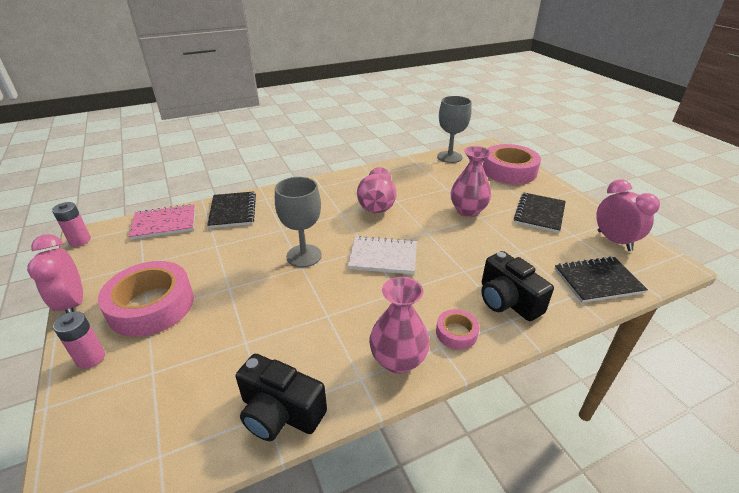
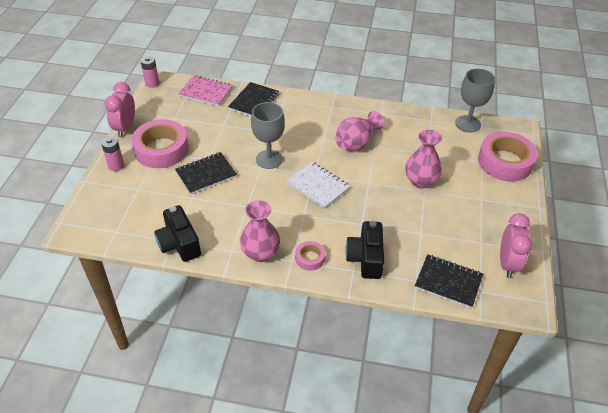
camera: 35 degrees right, 10 degrees up
black notebook [514,193,566,233] -> black notebook moved to [175,152,237,195]

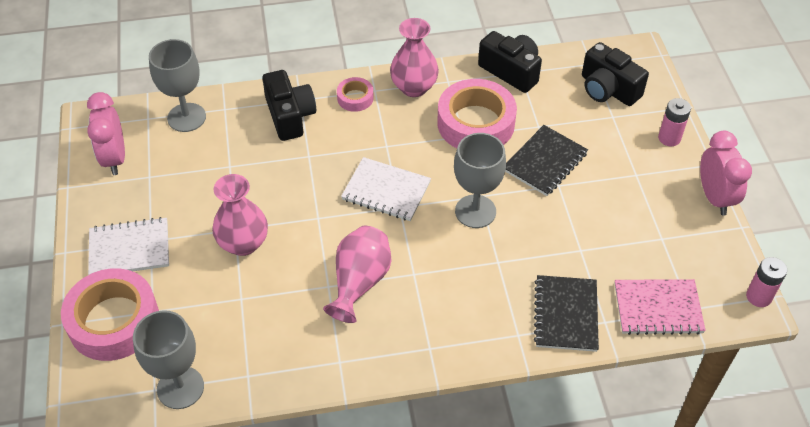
camera: 160 degrees right, 5 degrees up
pink tape [131,120,189,168] -> pink tape moved to [437,79,517,148]
black notebook [415,254,483,308] -> grey goblet [149,39,206,132]
none -> white notebook [88,217,169,275]
none -> black camera [582,42,649,106]

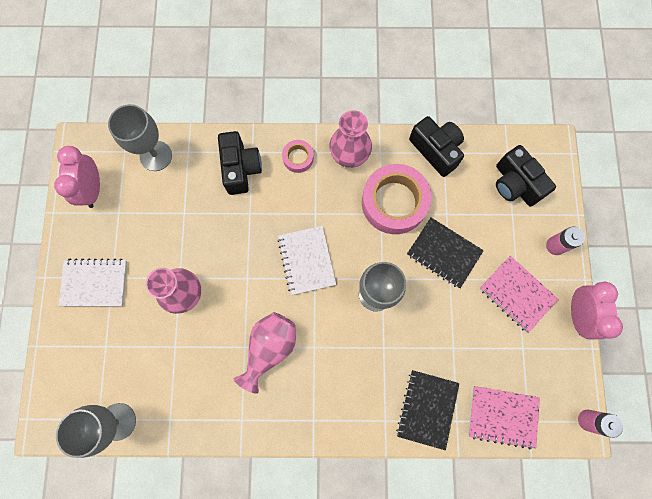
camera: 10 degrees right, 25 degrees up
pink tape [61,268,159,361] -> none
white notebook [341,157,431,221] -> white notebook turned 45 degrees clockwise [278,226,337,295]
black notebook [505,125,588,196] -> black notebook turned 75 degrees clockwise [407,218,484,288]
none -> pink notebook [479,256,558,333]

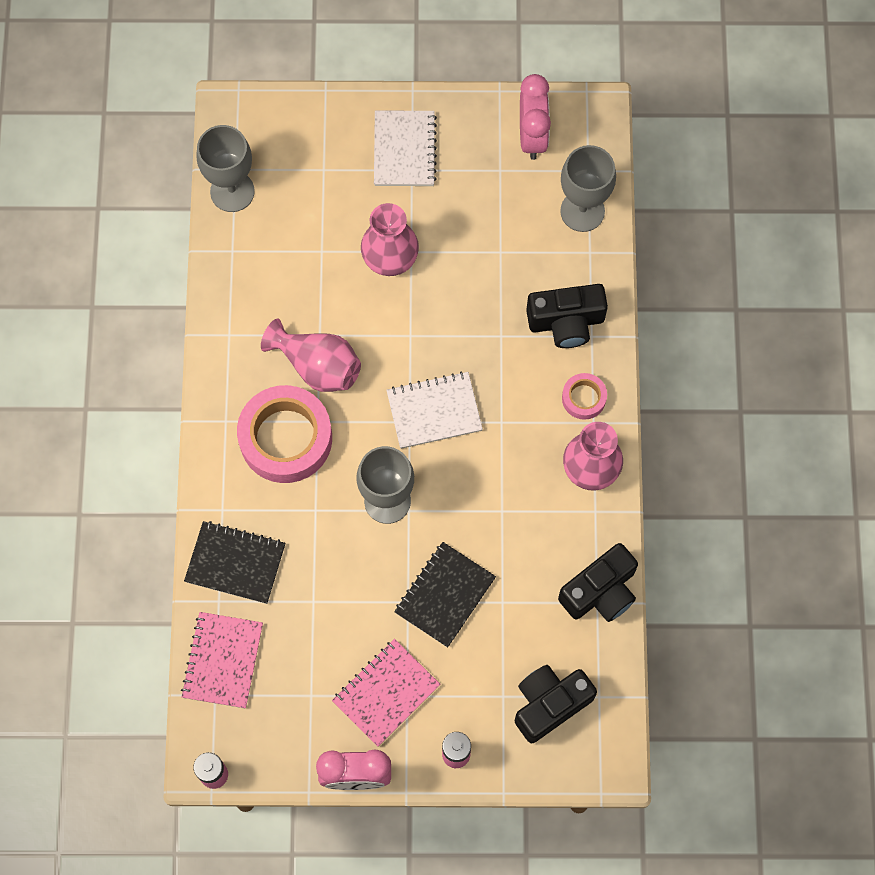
camera: 90 degrees right, 5 degrees down
pink clock [54,146,100,208] -> pink clock turned 90 degrees clockwise [520,74,551,160]
pink tape [362,164,432,234] -> pink tape moved to [237,385,332,483]

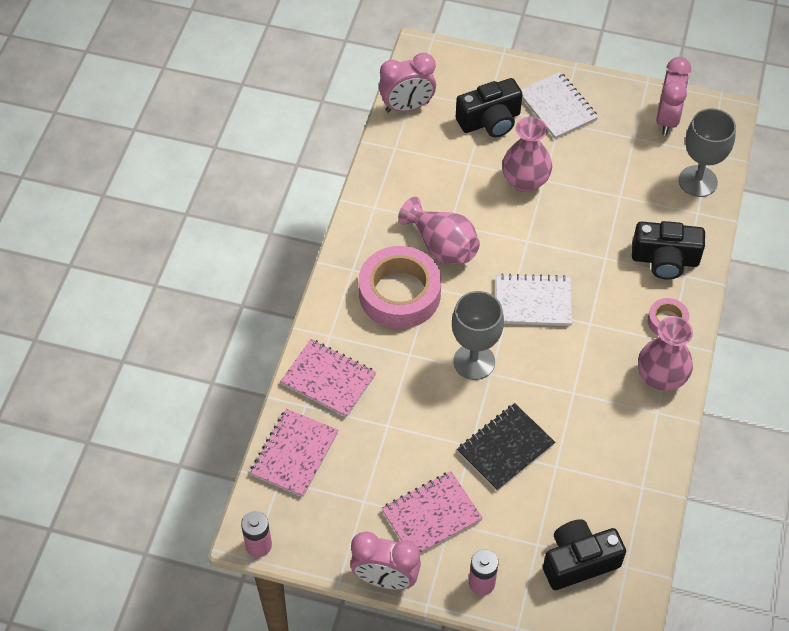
camera: 15 degrees right, 15 degrees down
black notebook [184,521,285,604] -> pink notebook [280,339,376,418]
grey goblet [196,125,255,212] -> pink clock [379,53,436,112]
white notebook [374,111,437,186] -> white notebook turned 45 degrees counterclockwise [521,72,598,139]
black camera [558,543,638,622] -> black camera moved to [456,78,522,137]

